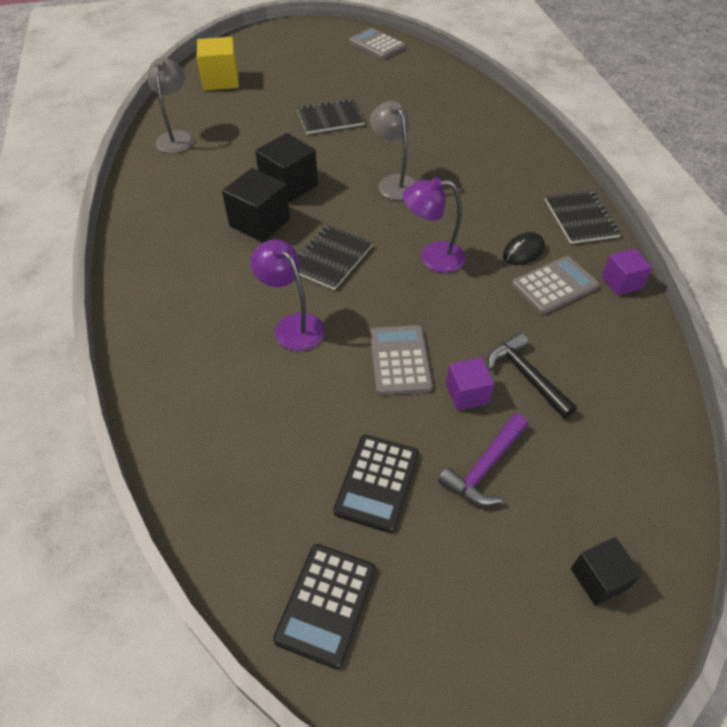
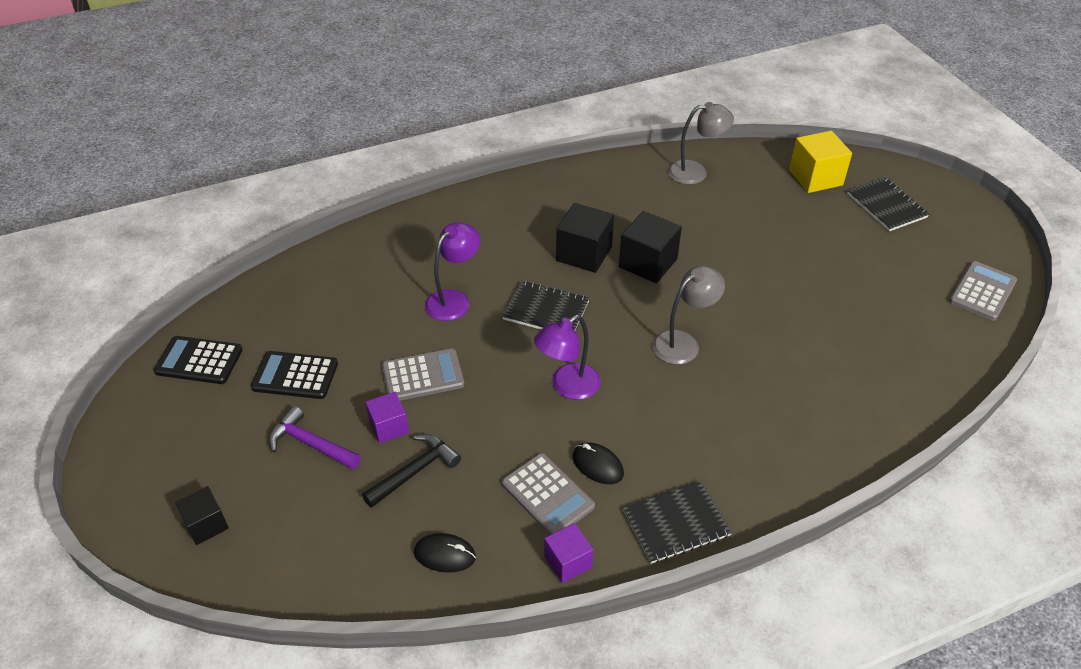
camera: 80 degrees right, 5 degrees down
black notebook [296,98,365,134] -> black notebook moved to [847,177,929,231]
purple lamp [403,177,466,273] -> purple lamp turned 120 degrees counterclockwise [534,315,601,400]
none -> black mouse [414,533,476,573]

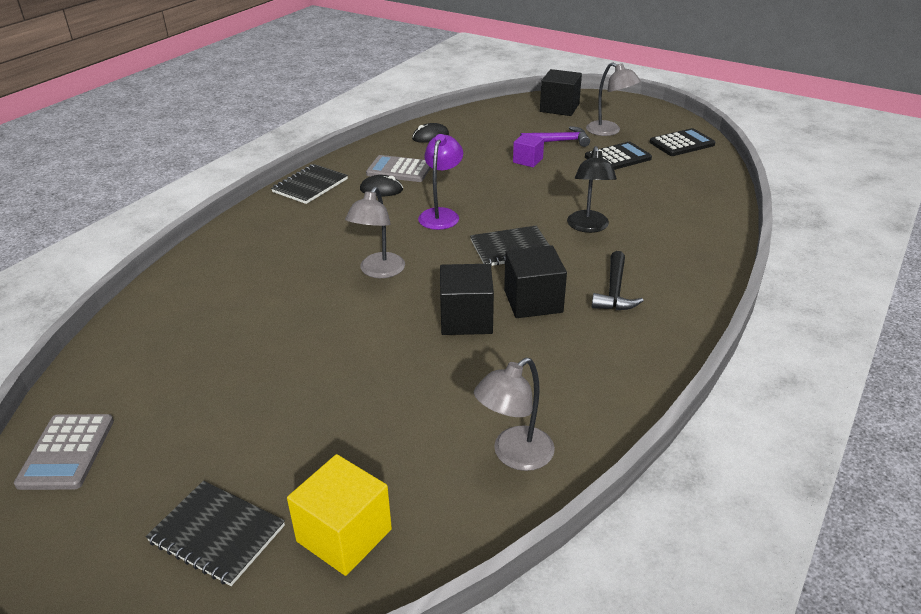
camera: 145 degrees right, 10 degrees down
black cube [175,486,229,545] -> black cube [540,69,582,116], size x1.62
black hammer [362,434,461,508] -> black hammer moved to [592,251,644,310]
grey calculator [382,348,464,401] -> none
purple lamp [425,222,480,321] -> black lamp [567,146,617,233]
purple cube [544,523,593,583] -> none
none -> grey lamp [586,62,641,136]

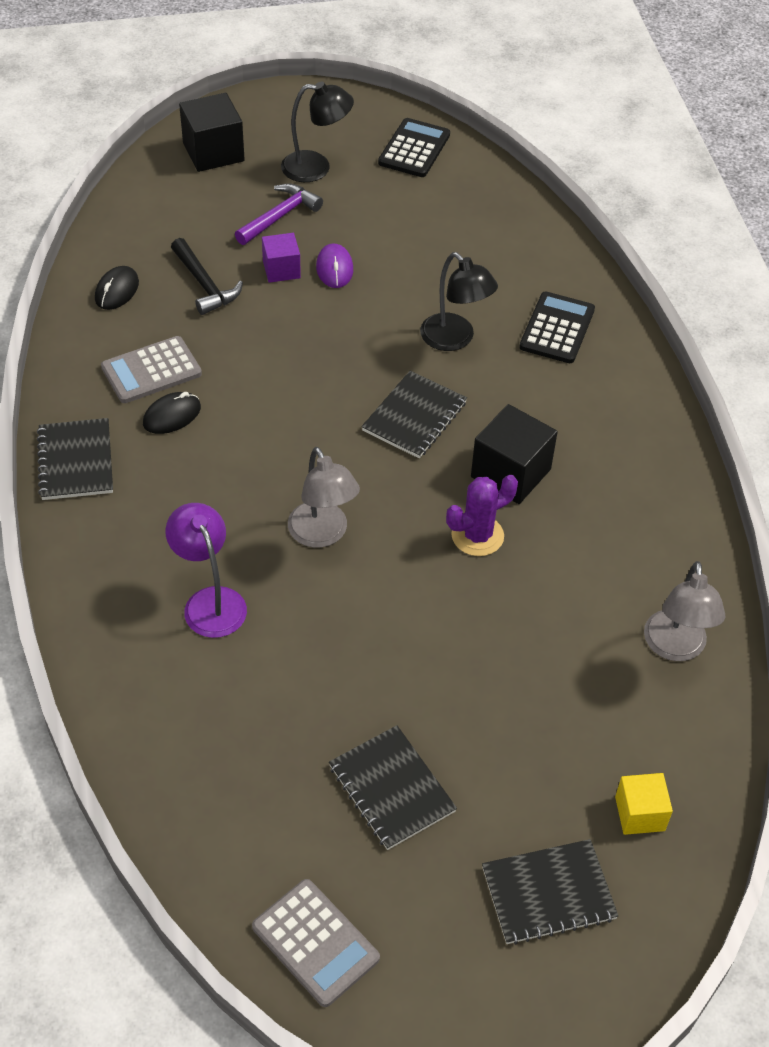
camera: 45 degrees left, 15 degrees up
yellow cube [287,454,392,576] -> yellow cube [615,773,673,835], size x0.62
purple lamp [418,134,463,230] -> purple lamp moved to [165,503,247,638]
black cube [440,264,494,335] -> purple cactus [446,475,518,556]
black calculator [585,142,652,170] -> black calculator moved to [519,292,595,363]
grey lamp [586,62,641,136] -> black lamp [281,82,354,182]
black hammer [592,251,644,310] -> black hammer moved to [171,238,243,315]
none -> purple mouse [316,244,353,288]
none -> black notebook [329,725,457,850]

